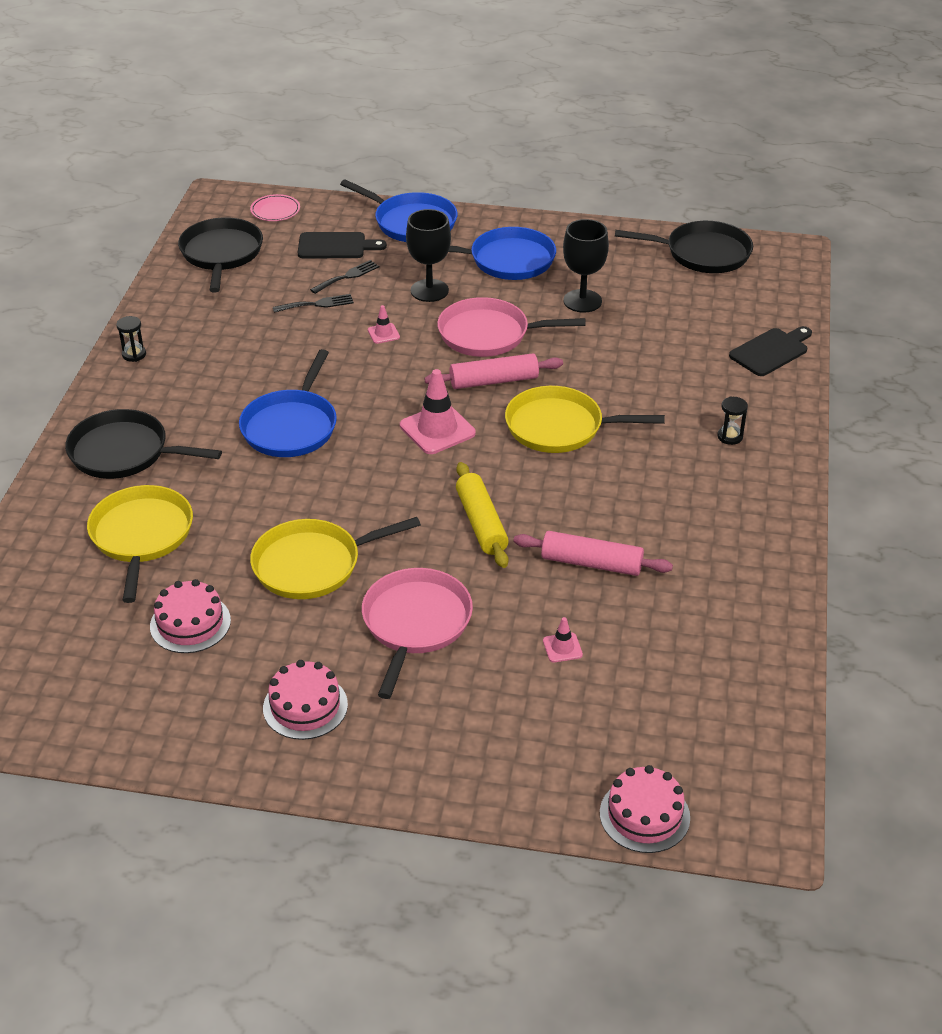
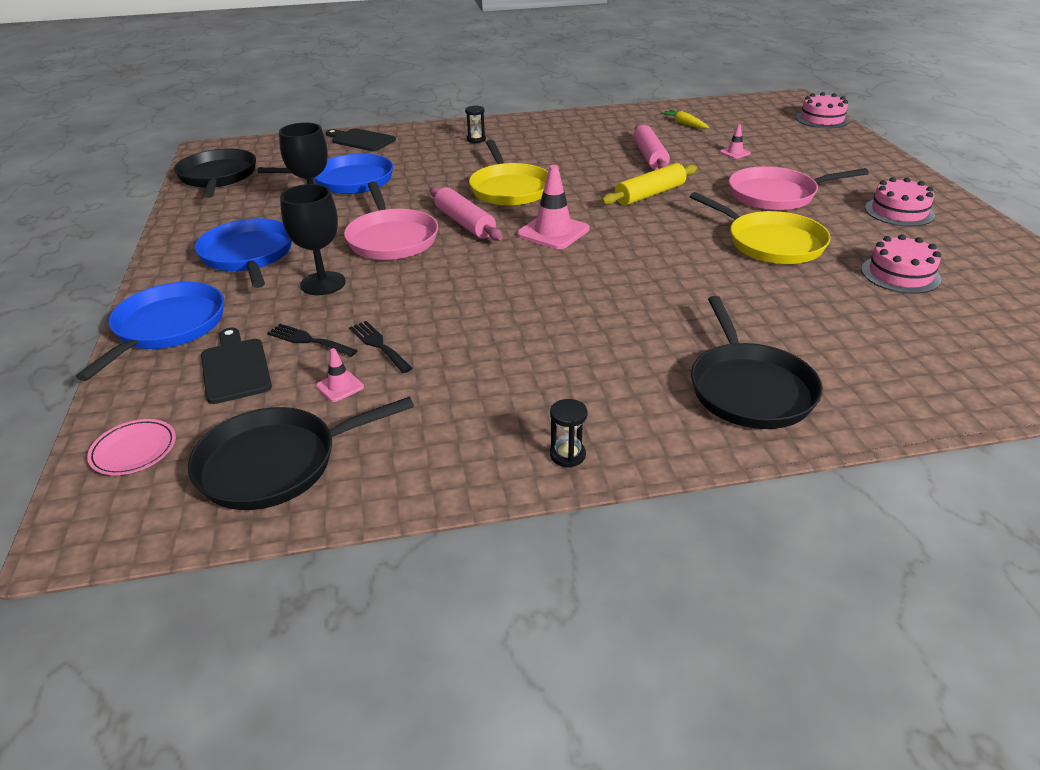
camera: 110 degrees left, 5 degrees down
yellow pan [87,485,193,603] -> none
blue pan [239,349,337,457] -> blue pan moved to [258,154,393,194]
pink traffic cone [368,305,400,344] -> pink traffic cone moved to [316,348,364,402]
none -> yellow carrot [660,110,709,129]

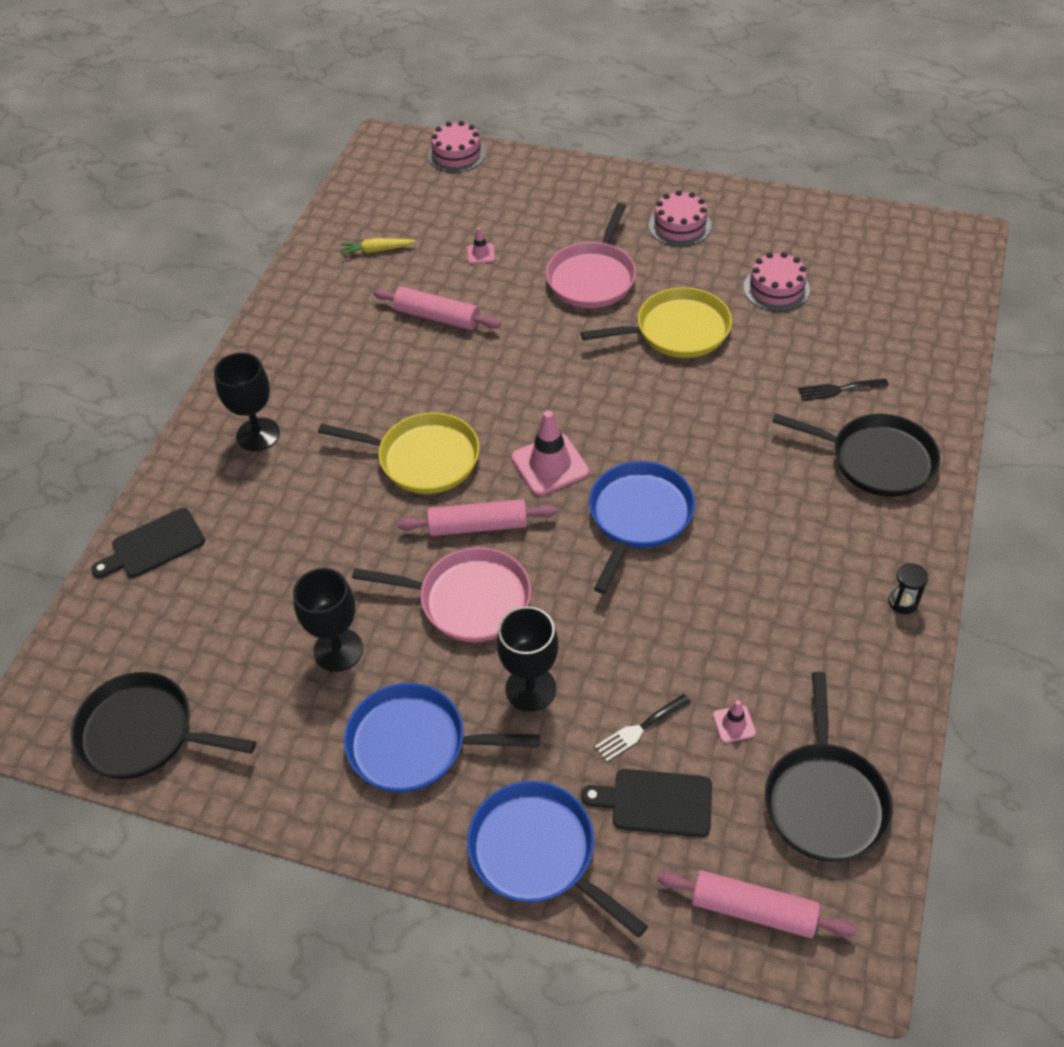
camera: 60 degrees left, 15 degrees up
pink plate [87,419,176,475] -> pink rolling pin [657,870,857,938]
blue pan [258,154,393,194] -> blue pan moved to [589,461,695,594]
black fork [349,321,413,373] -> black fork moved to [798,379,889,401]
black hourglass [465,105,486,143] -> black goblet [214,353,280,451]
yellow rolling pin [601,163,697,206] -> none

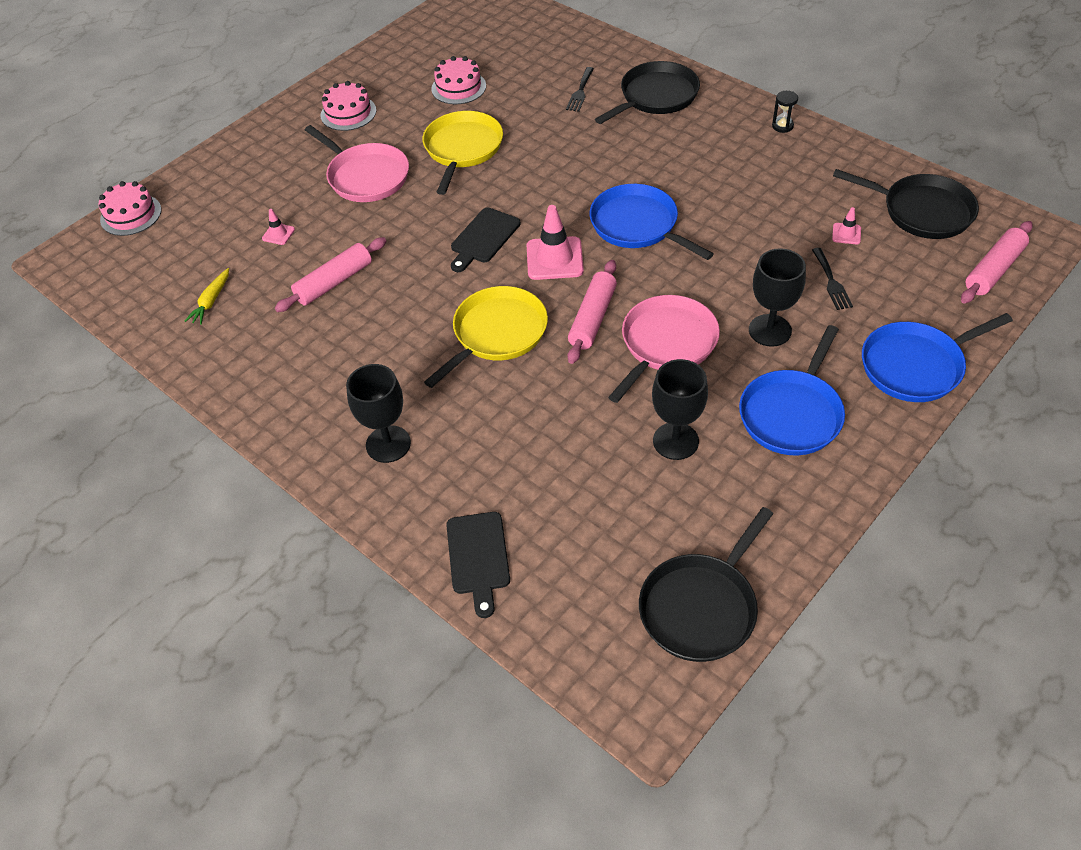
camera: 65 degrees left, 0 degrees up
black cutting board [581,769,712,837] -> black cutting board moved to [451,207,521,272]

